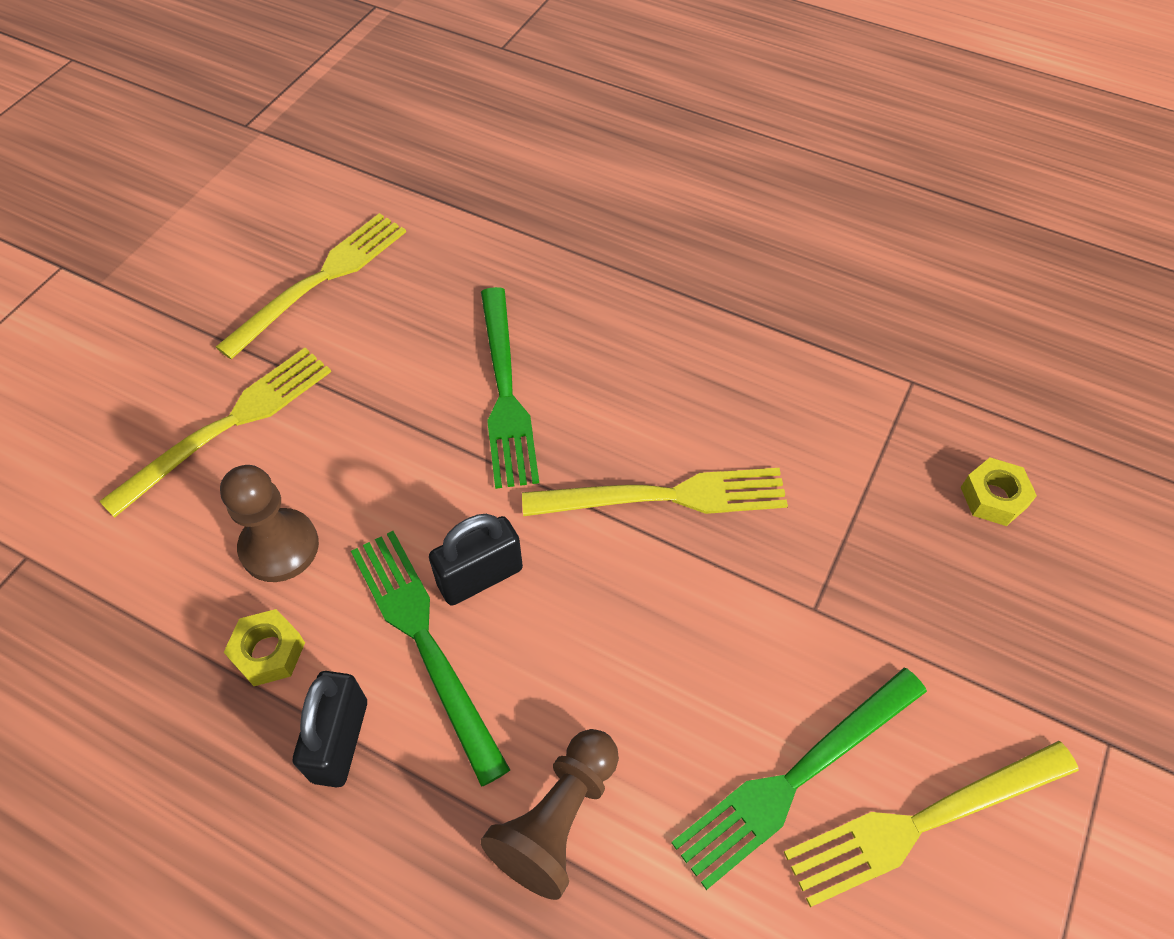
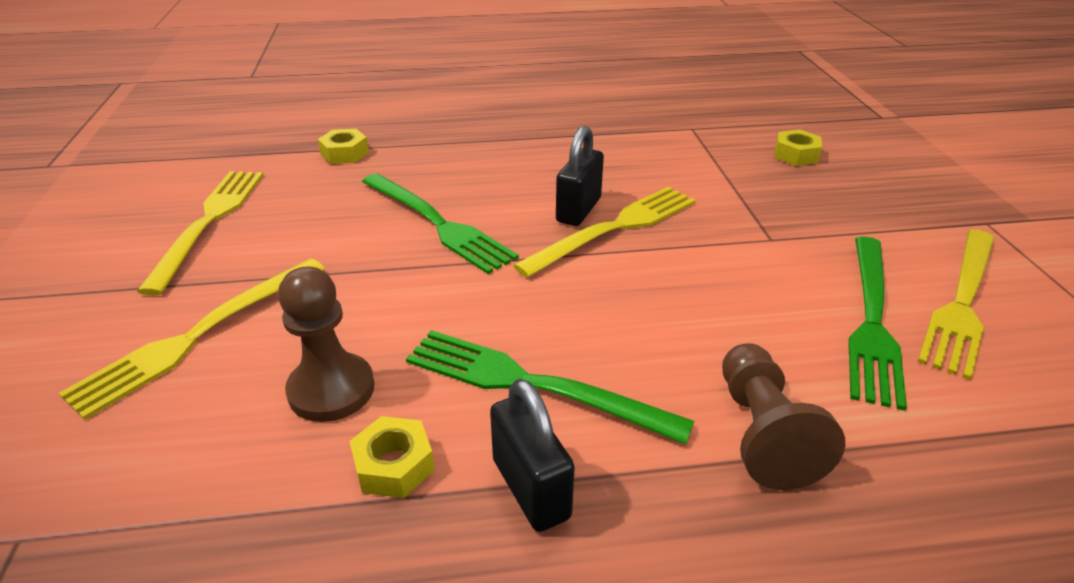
camera: 35 degrees left, 20 degrees down
yellow fork [99,348,331,518] -> yellow fork turned 150 degrees counterclockwise [59,258,325,420]
black padlock [429,514,523,606] -> black padlock moved to [556,126,604,226]
none -> yellow nut [318,129,369,164]

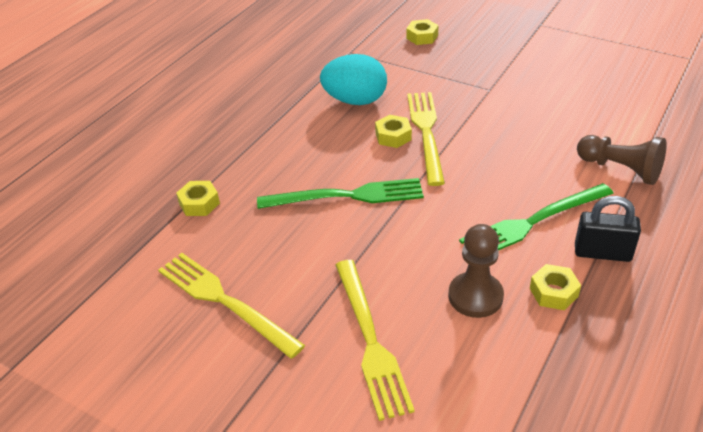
camera: 50 degrees left, 5 degrees up
black padlock [556,126,604,226] -> yellow nut [375,115,412,148]
green fork [848,237,907,411] -> none
yellow fork [917,229,994,380] -> none
none -> turquoise egg [320,54,387,105]

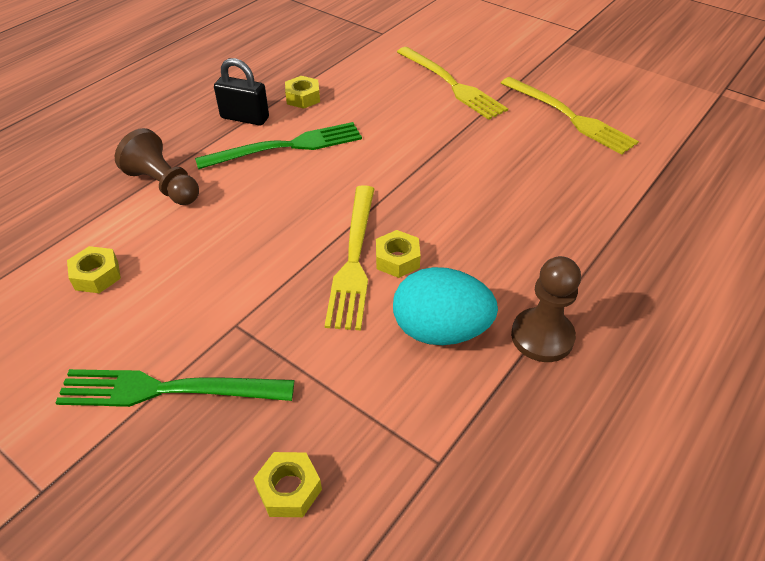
camera: 175 degrees left, 5 degrees up
yellow nut [176,181,220,216] -> yellow nut moved to [67,246,121,293]
green fork [257,178,424,209] -> green fork moved to [55,369,294,407]
yellow fork [335,260,415,421] -> yellow fork turned 150 degrees clockwise [397,47,508,120]
brown pawn [449,224,504,318] -> brown pawn moved to [511,256,581,362]

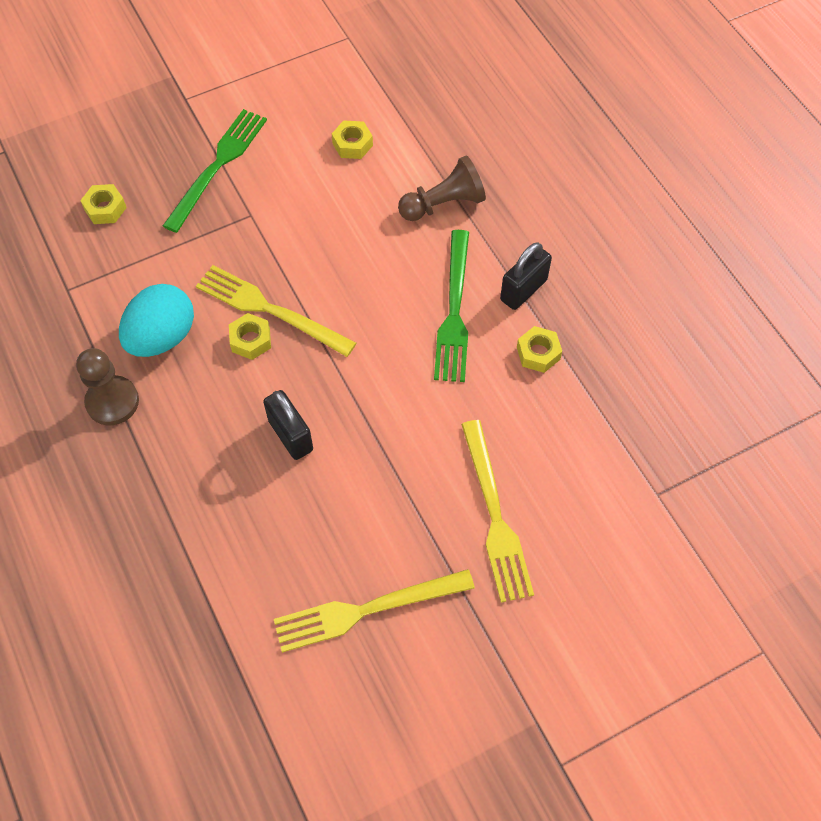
camera: 115 degrees right, 15 degrees up
yellow fork [397,47,508,120] -> yellow fork turned 90 degrees counterclockwise [461,420,534,603]
none -> black padlock [263,390,313,460]

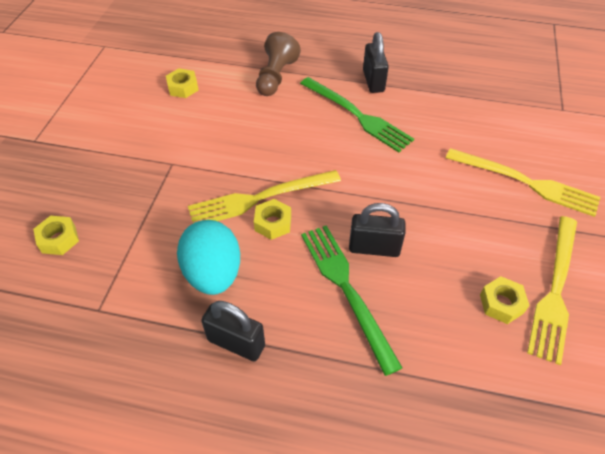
camera: 50 degrees left, 10 degrees down
brown pawn [76,348,139,425] -> black padlock [201,301,265,362]
green fork [163,109,267,233] -> green fork moved to [301,225,403,376]
yellow nut [517,326,562,373] -> yellow nut moved to [480,276,530,324]

